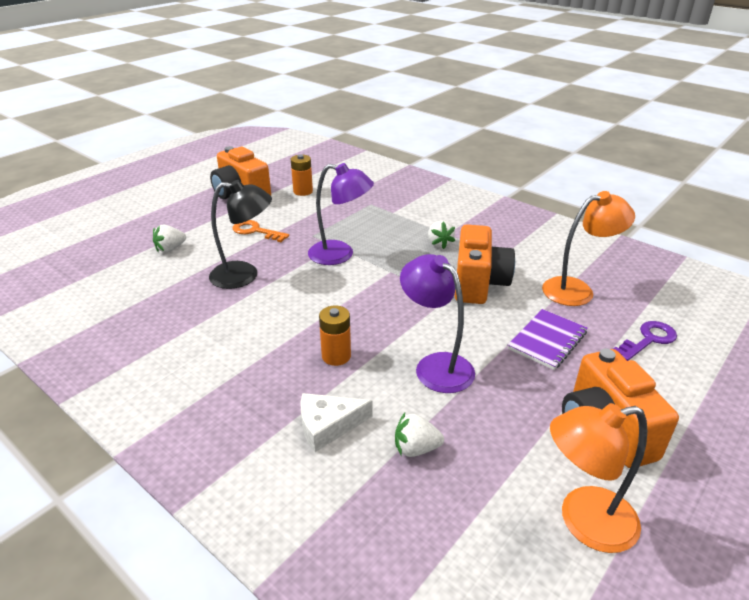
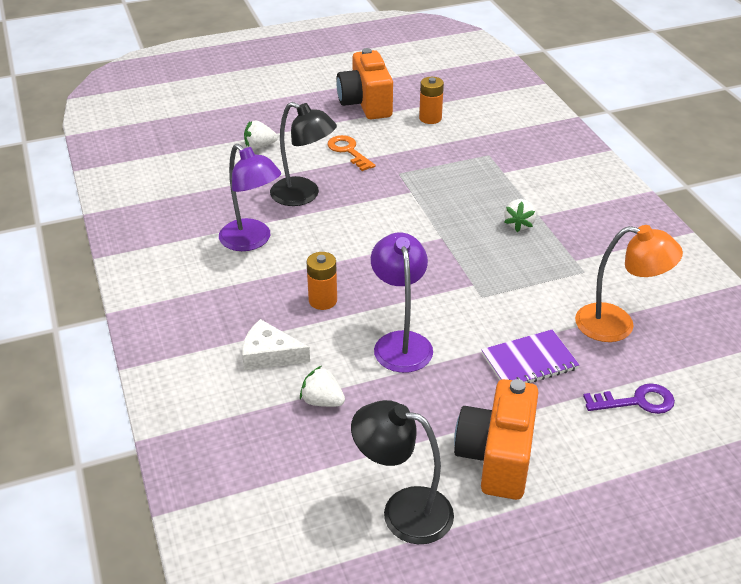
camera: 30 degrees right, 5 degrees up
purple lamp [308,163,374,265] -> purple lamp moved to [219,144,281,251]
orange camera [455,224,515,304] -> none
orange lamp [550,403,647,553] -> black lamp [351,400,454,544]

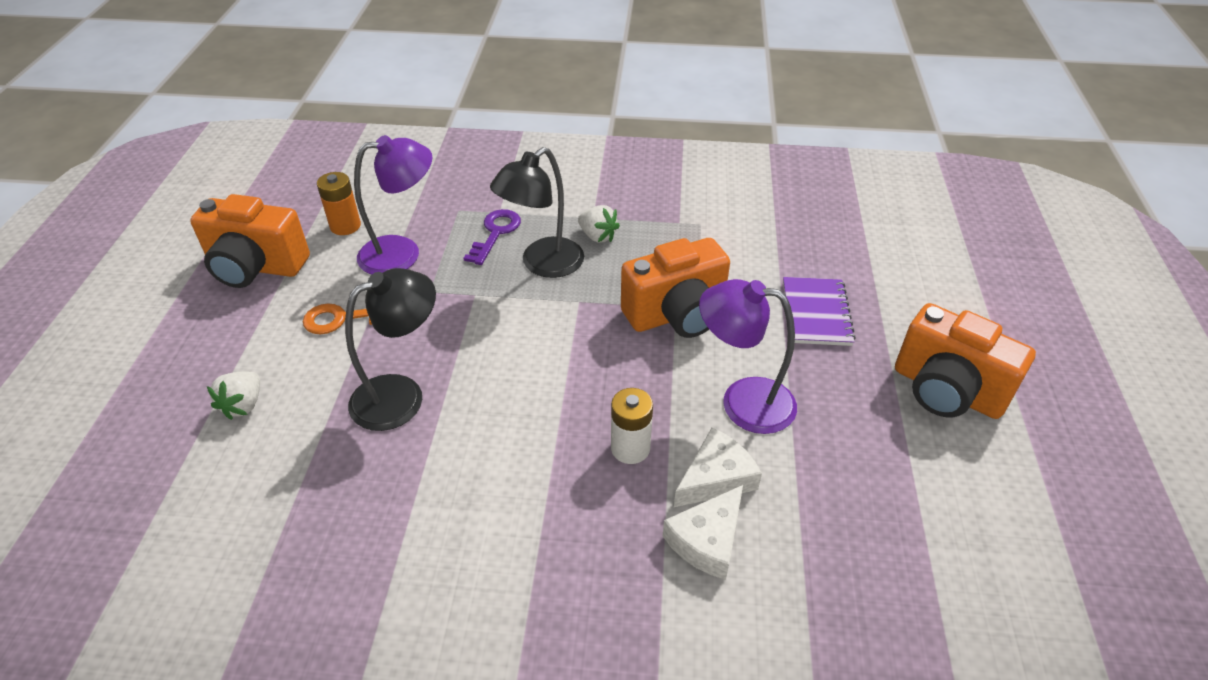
camera: 65 degrees left, 5 degrees up
purple lamp [219,144,281,251] -> purple lamp moved to [354,135,433,274]
white strawberry [300,366,345,407] -> none
orange battery [307,252,337,310] -> white battery [611,388,653,464]
black lamp [351,400,454,544] -> black lamp moved to [490,147,584,278]
orange lamp [575,225,683,342] -> none
purple key [583,383,675,414] -> purple key moved to [463,209,521,265]
none -> orange camera [621,238,730,338]
none -> white cheese [674,428,762,507]

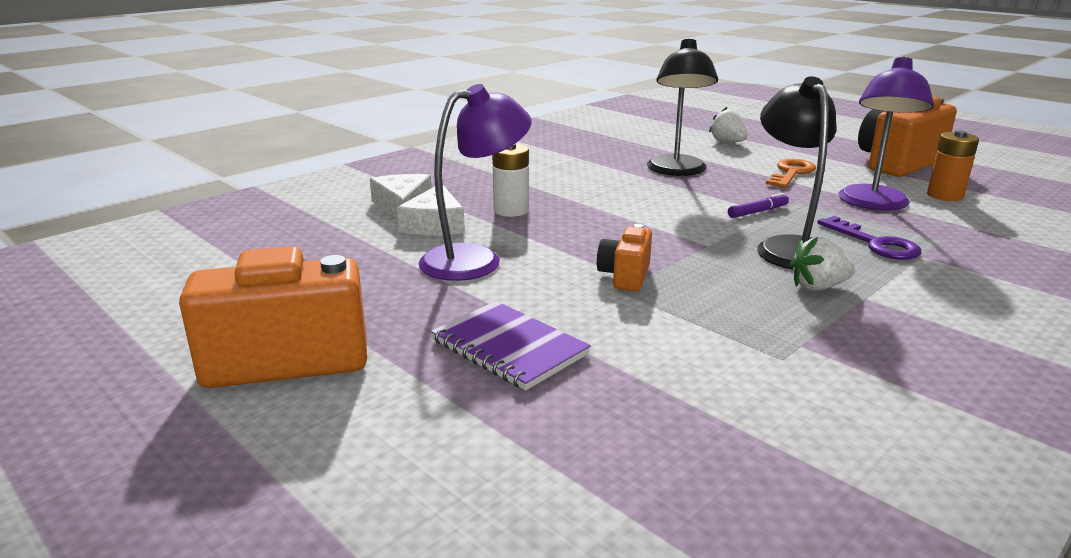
camera: 130 degrees right, 20 degrees down
orange camera [621,238,730,338] -> orange camera [597,224,652,291], size x0.52
none -> purple marker [728,193,789,218]

